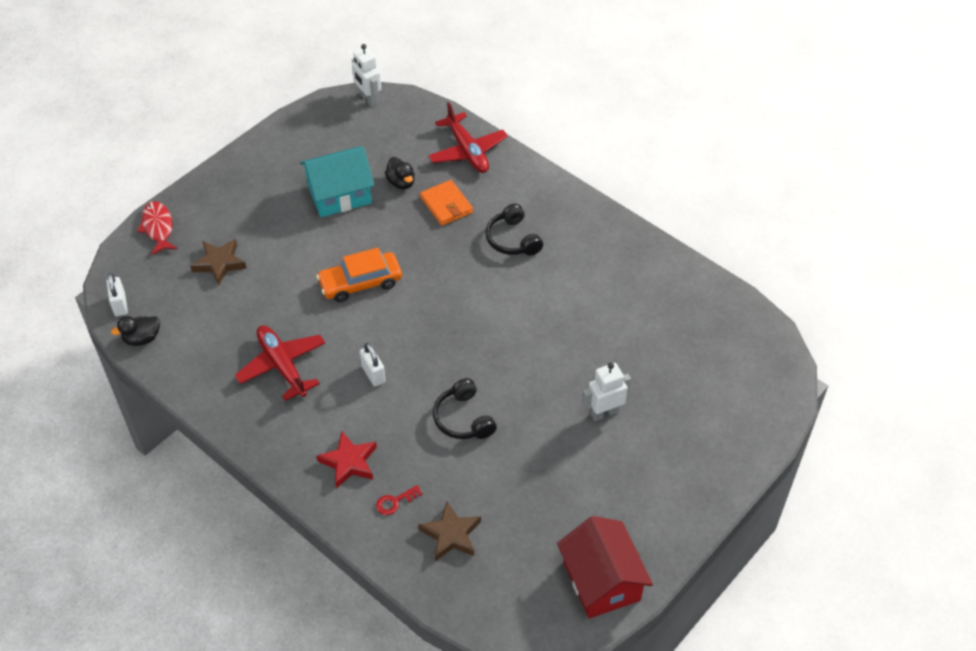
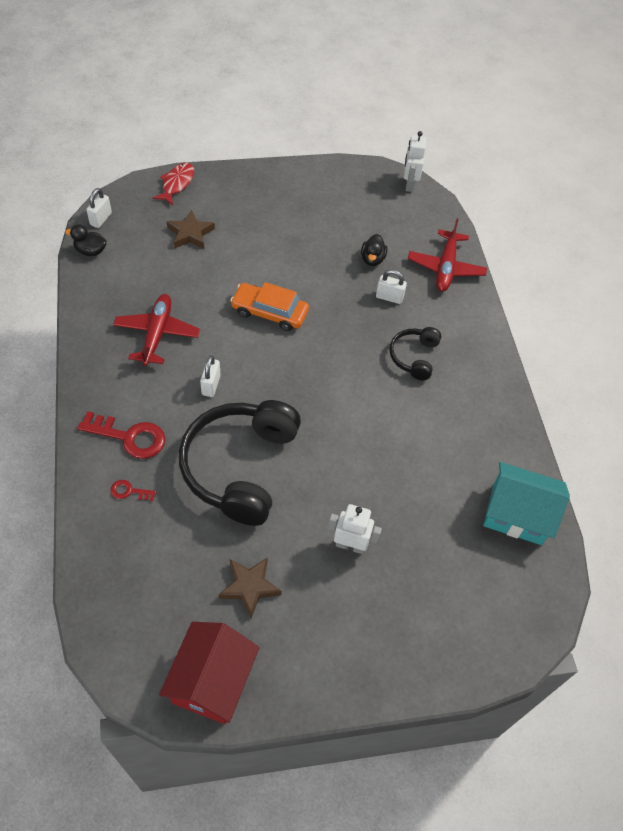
camera: 35 degrees right, 5 degrees up
turquoise house [300,147,375,217] -> turquoise house moved to [483,462,570,545]
red star [317,432,377,489] -> red key [78,411,165,459]
brown star [418,501,481,561] -> brown star moved to [219,557,282,618]
orange wallet [420,180,473,226] -> white padlock [376,270,407,304]
black headphones [433,378,497,439] -> black headphones [179,400,301,526], size x2.03

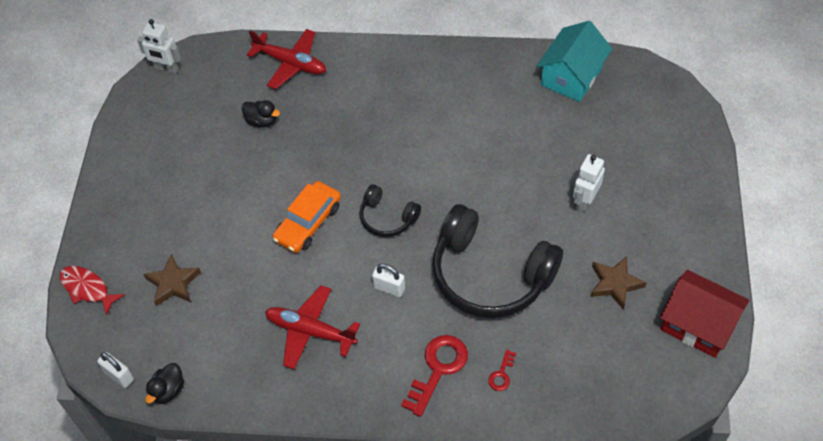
camera: 70 degrees left, 0 degrees up
white padlock [376,270,407,304] -> none
black headphones [389,327,441,380] -> black headphones moved to [359,184,421,237]

